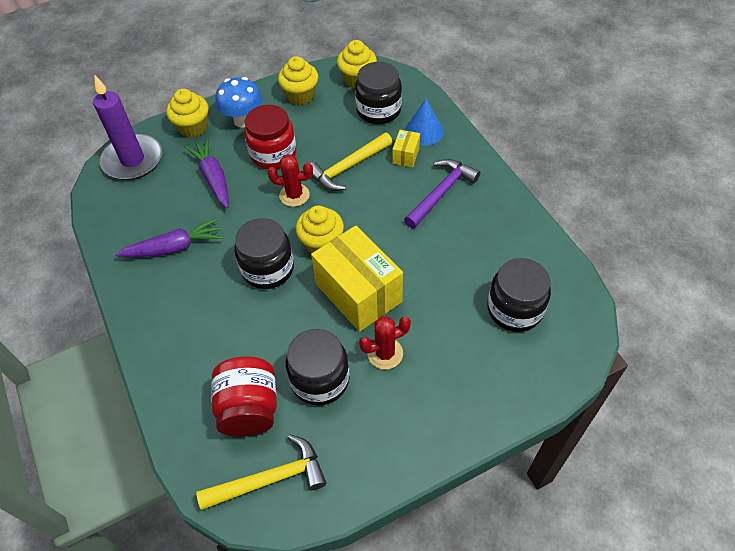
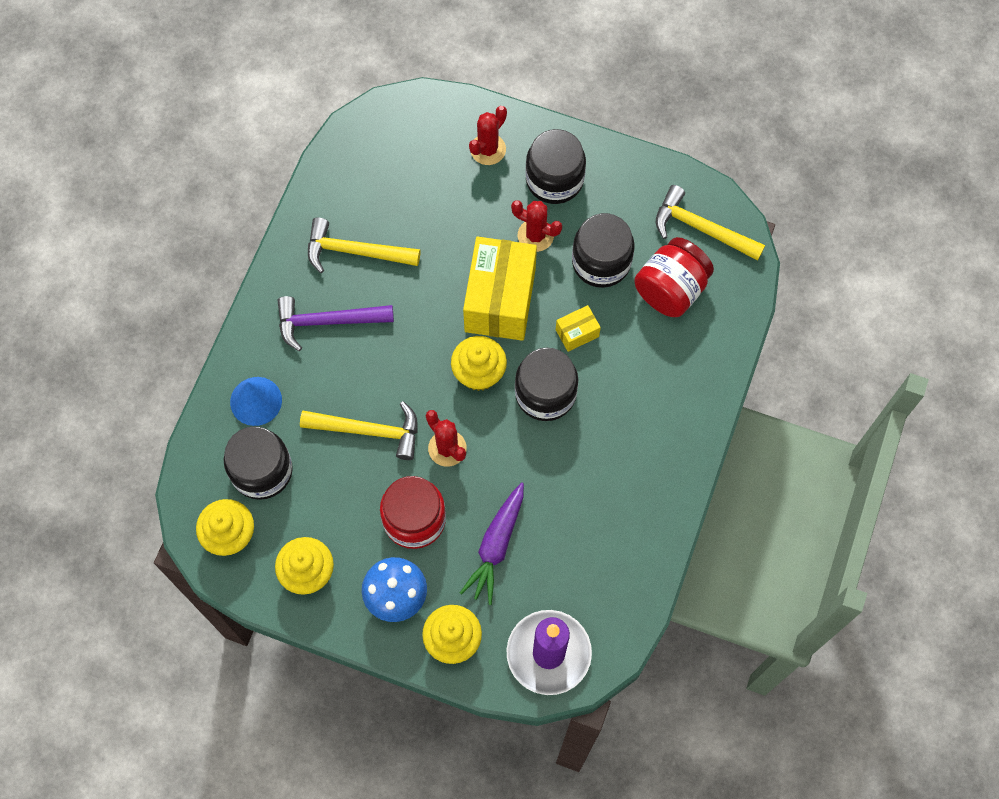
camera: 135 degrees left, 15 degrees up
purple carrot [116,218,223,257] -> none
yellow box [392,130,420,167] -> yellow box moved to [556,305,601,352]
black jar [487,258,551,332] -> black jar moved to [525,129,586,204]
none -> yellow hammer [308,217,420,273]
none -> red cactus [469,106,507,165]

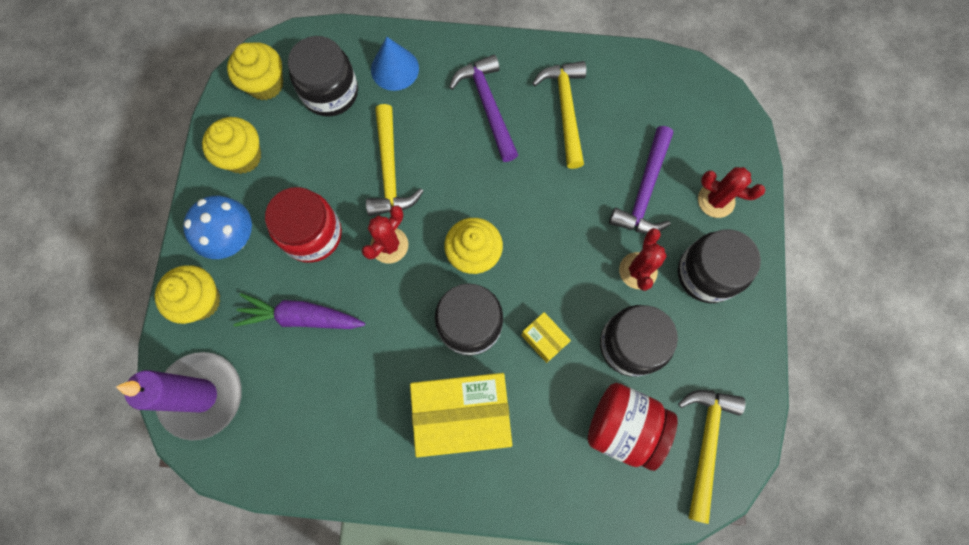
camera: 75 degrees right, 5 degrees up
yellow box [463,236,537,341] -> yellow box moved to [410,373,512,457]
none -> purple hammer [609,126,673,234]

